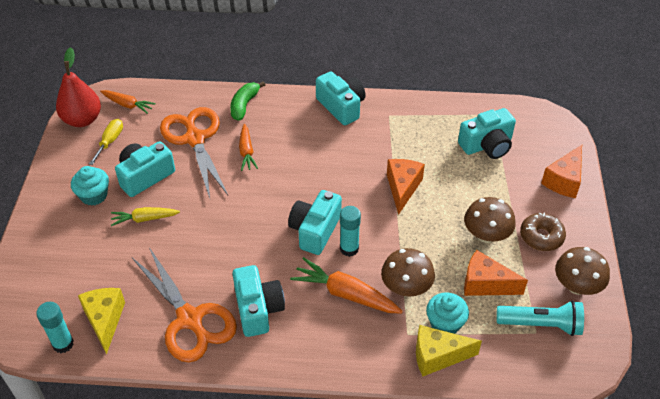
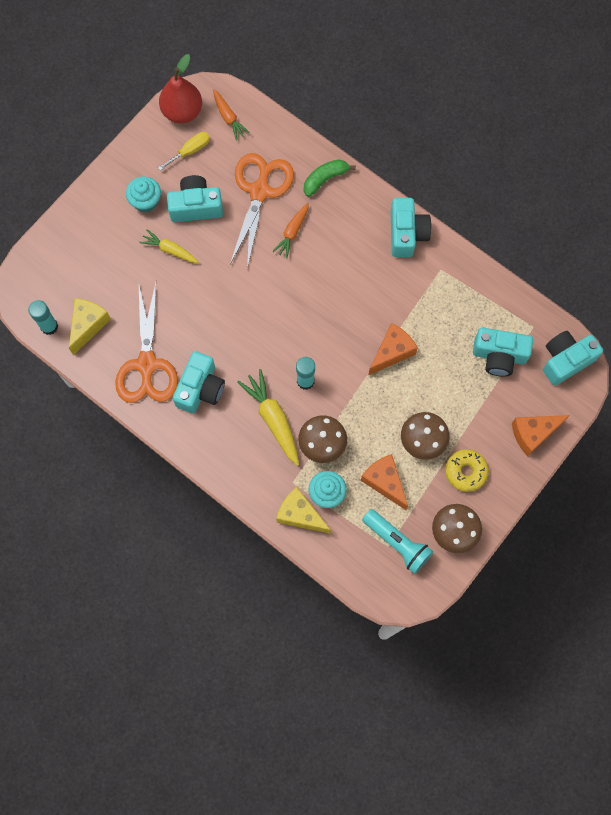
camera: 35 degrees right, 25 degrees up
turquoise camera [288,190,342,255] -> turquoise camera moved to [543,331,603,386]
orange carrot [290,257,403,314] -> yellow carrot [237,369,299,466]
brown donut [520,213,566,251] -> yellow donut [445,449,489,492]

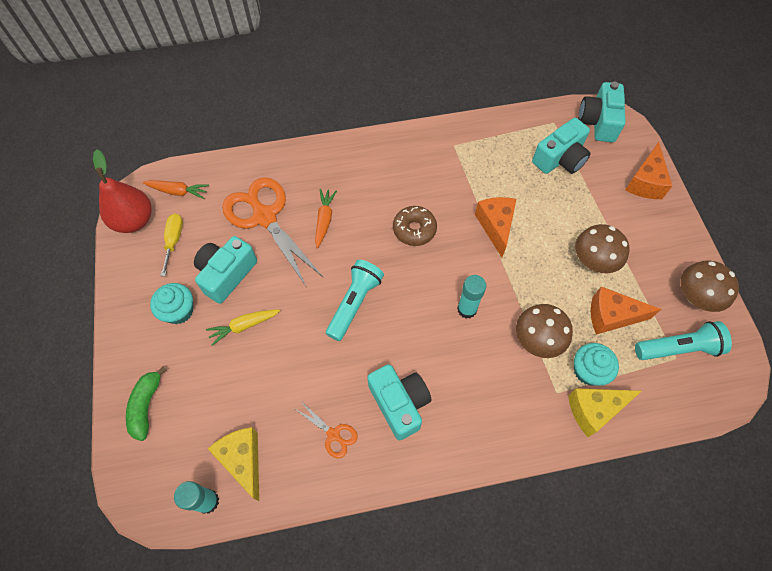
camera: 50 degrees left, 10 degrees down
orange scissors [115,282,178,403] -> orange scissors [295,403,358,458], size x0.45
yellow carrot [237,369,299,466] -> none
orange carrot [272,203,309,258] -> orange carrot turned 150 degrees counterclockwise [315,189,337,248]
green banana [304,160,356,197] -> green banana moved to [126,366,167,441]
turquoise camera [391,198,432,257] -> none
yellow donut [445,449,489,492] -> none
none -> turquoise flashlight [326,260,384,341]
none -> brown donut [393,206,437,246]

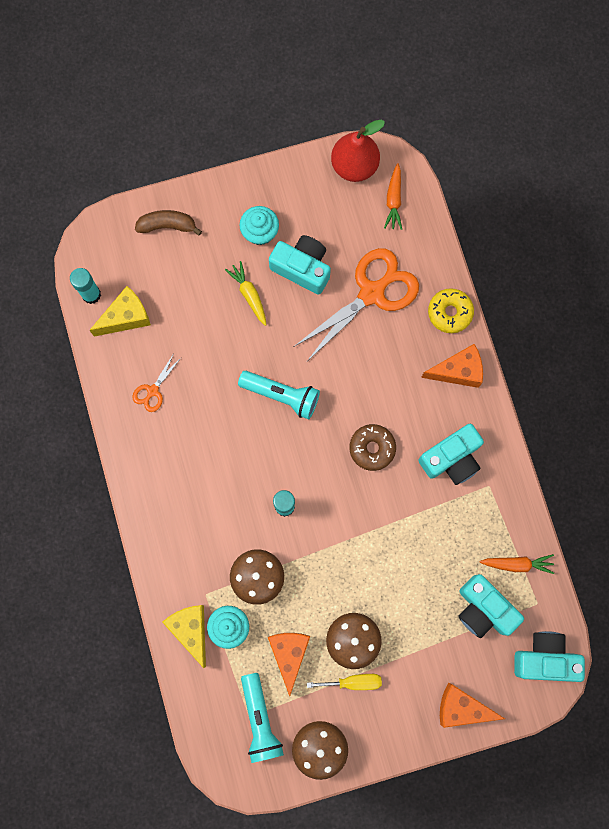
camera: 85 degrees right, 15 degrees up
green banana [126,366,167,441] -> brown banana [135,210,202,236]
yellow screwdriver [161,214,183,276] -> yellow screwdriver moved to [307,674,382,690]
orange carrot [315,189,337,248] -> orange carrot moved to [480,554,554,574]
turquoise camera [367,364,431,440] -> turquoise camera moved to [418,424,484,485]
orange cheese [475,197,516,257] -> orange cheese moved to [421,344,483,388]
none -> yellow donut [428,288,474,333]

